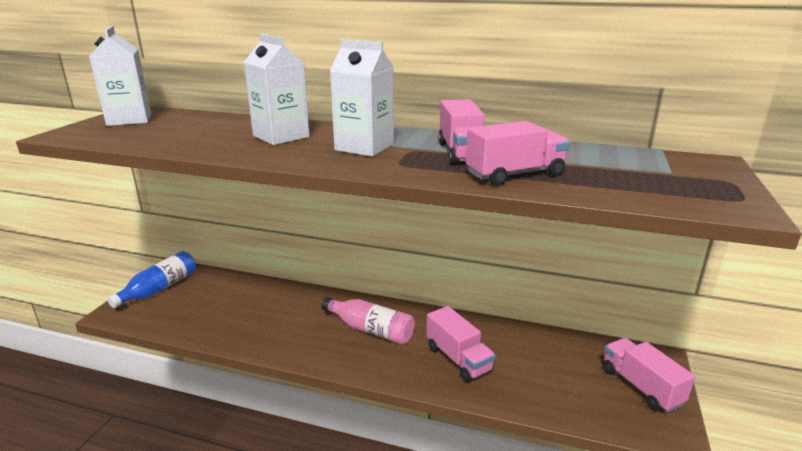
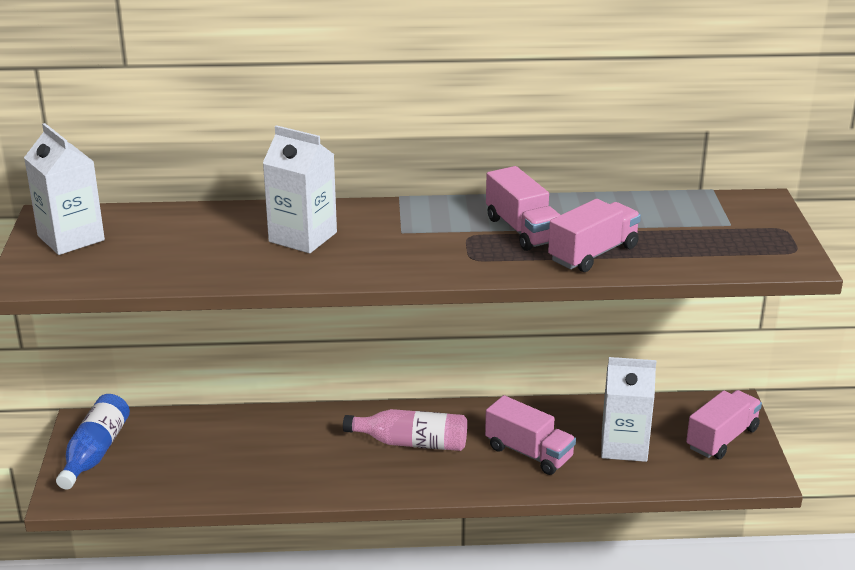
camera: 20 degrees left, 5 degrees up
white carton [330,39,394,157] -> white carton moved to [601,357,656,462]
pink truck [602,338,695,413] -> pink truck turned 90 degrees clockwise [686,390,762,459]

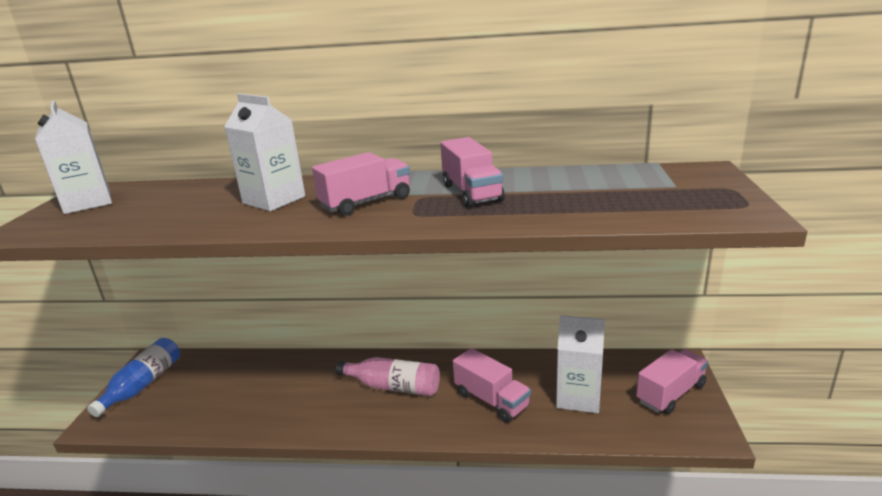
camera: 10 degrees right, 5 degrees down
pink truck [548,199,641,272] -> pink truck moved to [312,152,410,215]

